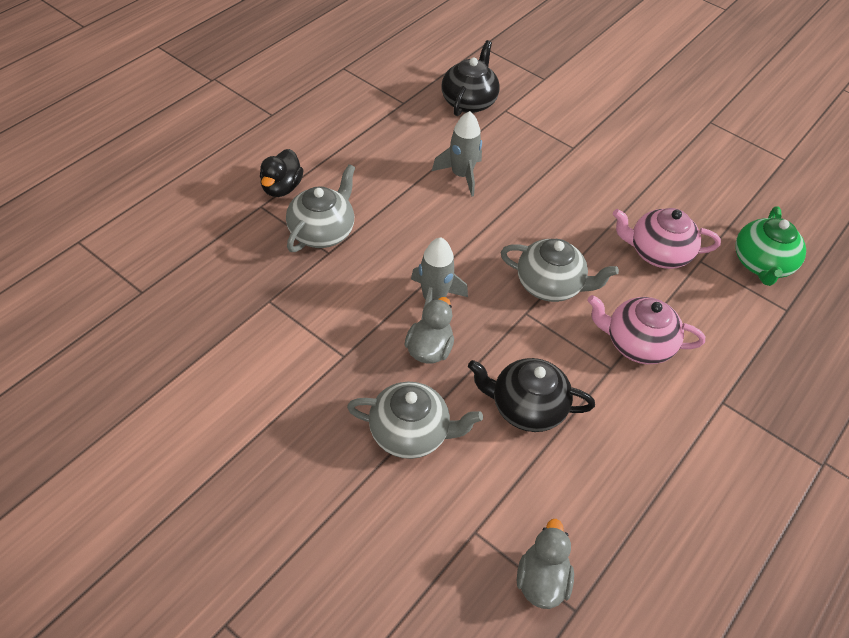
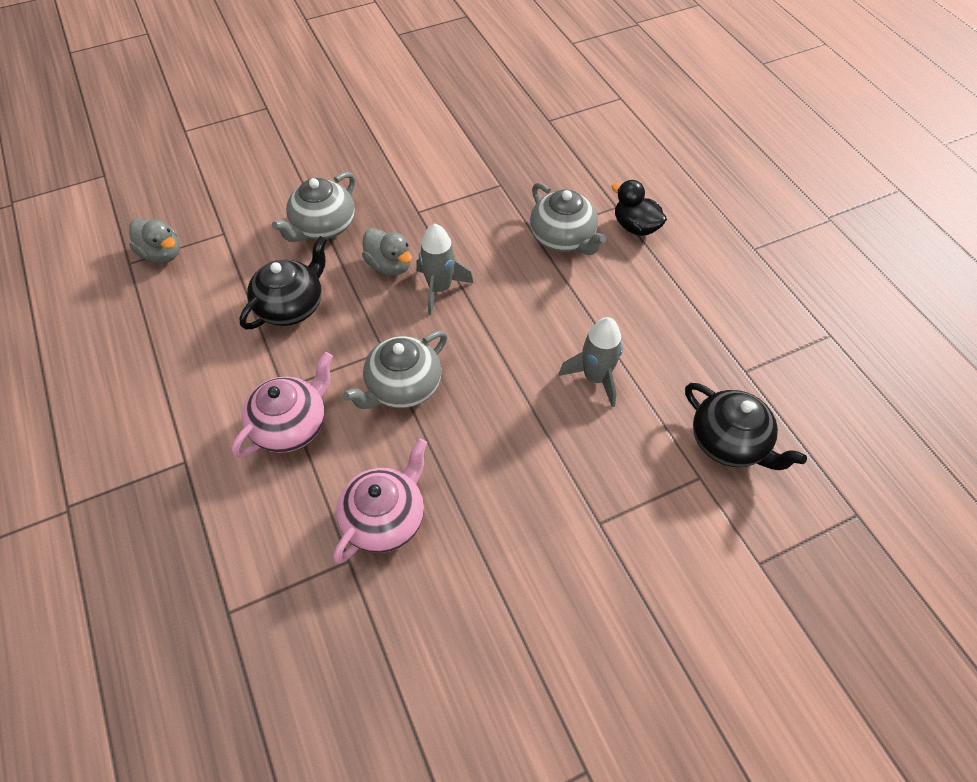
camera: 120 degrees right, 5 degrees up
green teapot [735,206,806,286] -> none

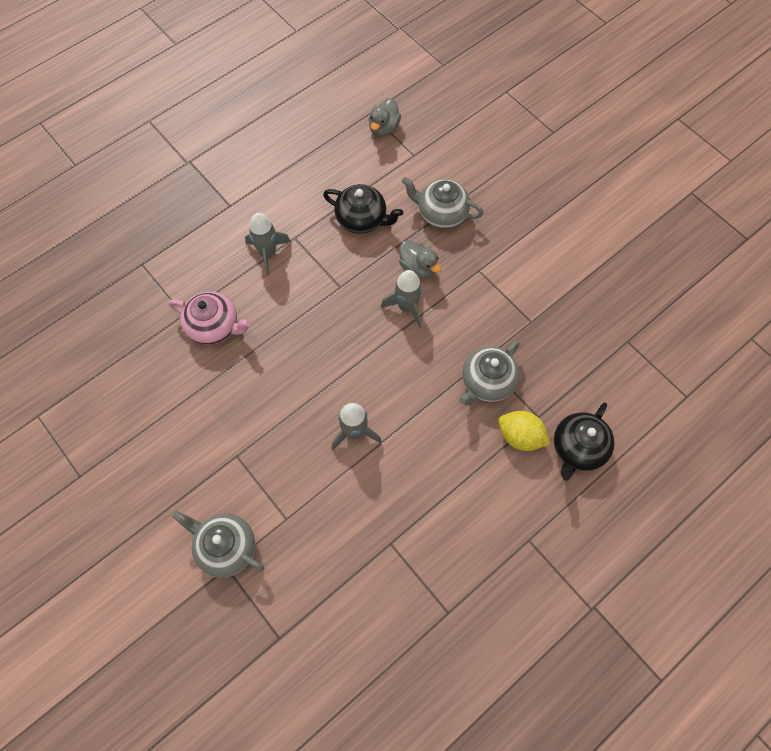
camera: 75 degrees right, 10 degrees up
pink teapot [232,352,333,457] -> grey rocket [245,213,291,275]
grey teapot [343,331,447,409] -> grey teapot moved to [172,511,264,577]
grey duck [362,228,412,276] -> grey duck turned 75 degrees counterclockwise [399,240,441,279]
black duck [611,180,667,236] -> yellow lemon [498,411,550,451]
black teapot [685,383,807,470] -> black teapot moved to [554,403,615,481]

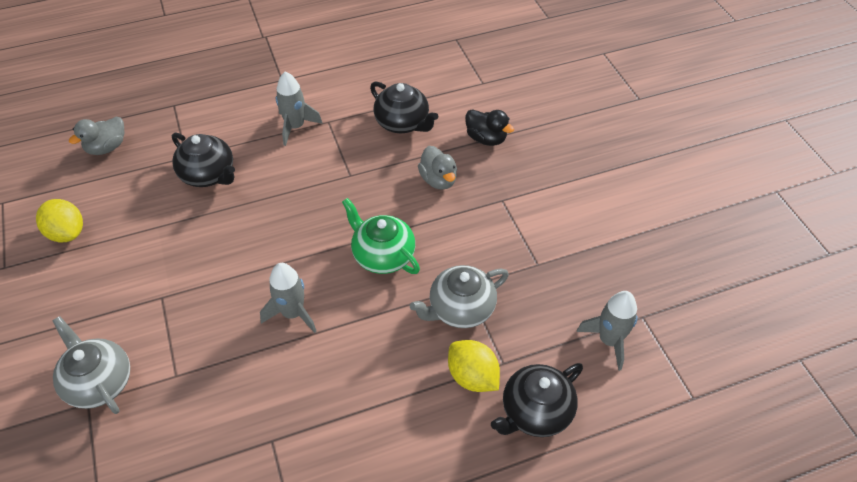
camera: 20 degrees right, 15 degrees down
pink teapot [169,292,251,345] -> black teapot [172,133,235,187]
grey duck [369,98,401,137] -> grey duck moved to [69,117,124,155]
grey rocket [381,270,422,328] -> grey rocket moved to [576,291,638,371]
grey teapot [402,177,484,228] -> black duck [465,109,514,146]
none -> yellow lemon [36,199,83,242]
none -> green teapot [342,198,420,274]

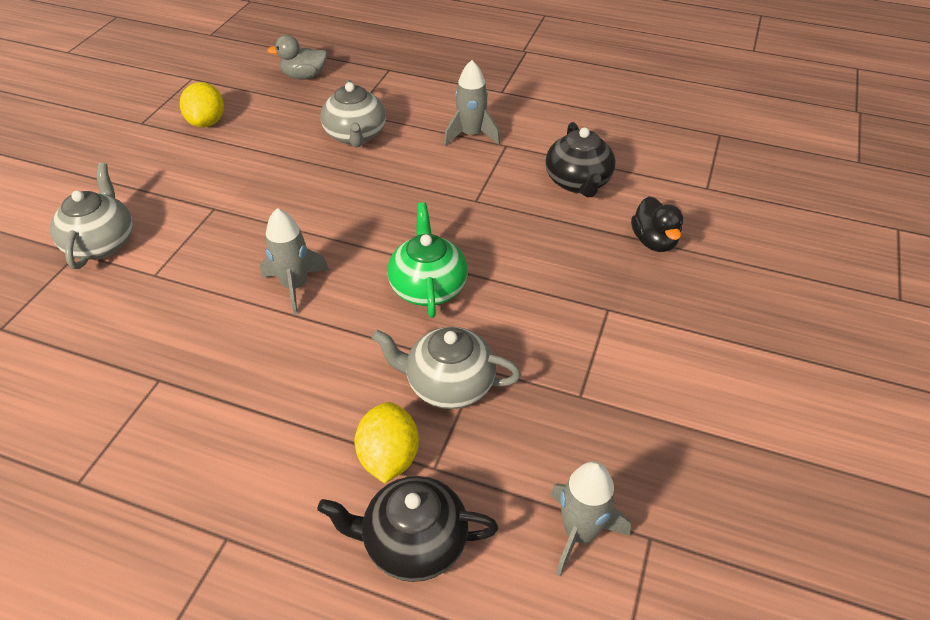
camera: 40 degrees right, 5 degrees down
black teapot [172,133,235,187] -> grey teapot [321,80,386,147]
grey duck [418,146,457,190] -> none

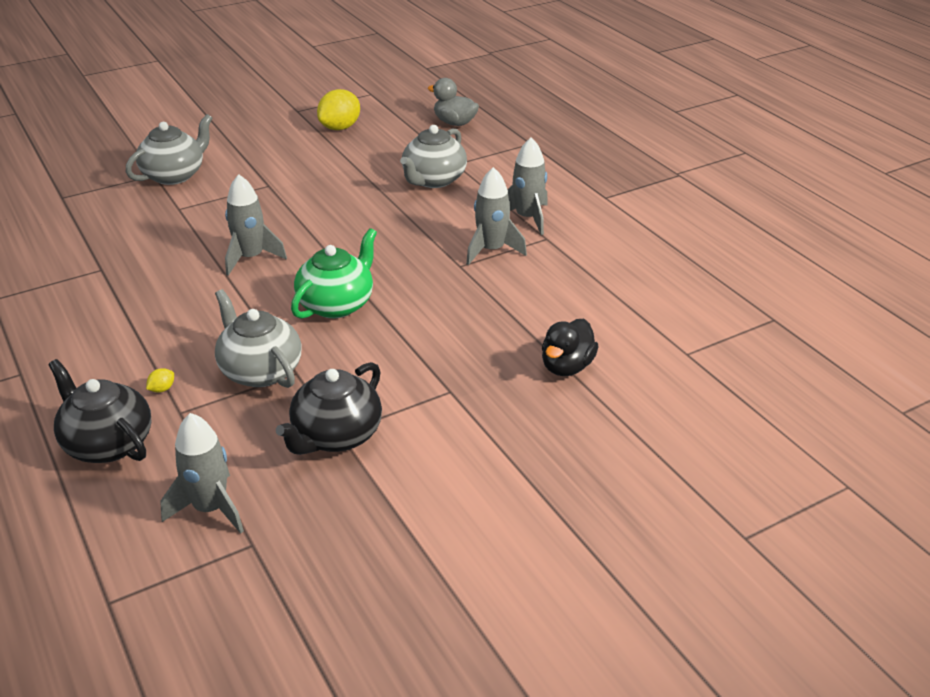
camera: 40 degrees right, 10 degrees down
yellow lemon [355,402,419,483] -> yellow lemon [146,368,174,393], size x0.41
black teapot [545,122,616,198] -> black teapot moved to [276,362,382,455]
none -> grey rocket [466,167,527,265]

